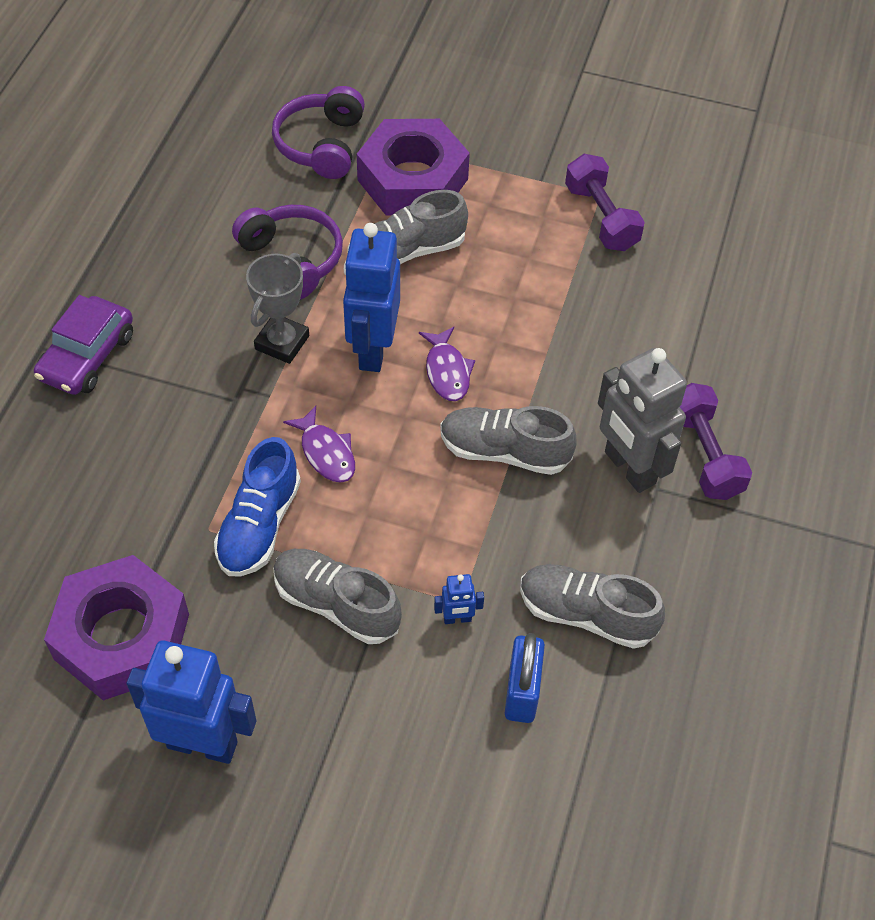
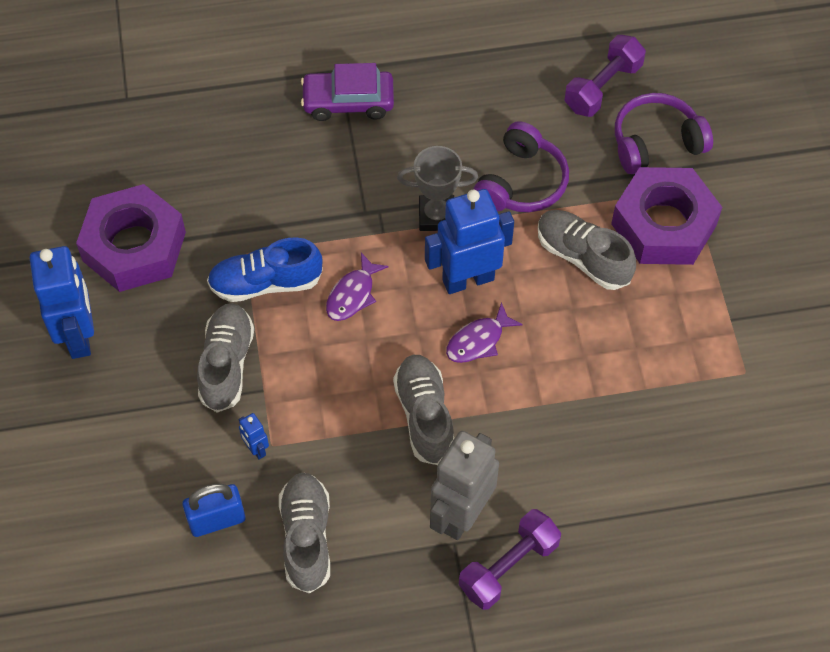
camera: 65 degrees right, 5 degrees up
purple dumbbell [565,154,645,251] -> purple dumbbell moved to [564,35,646,117]

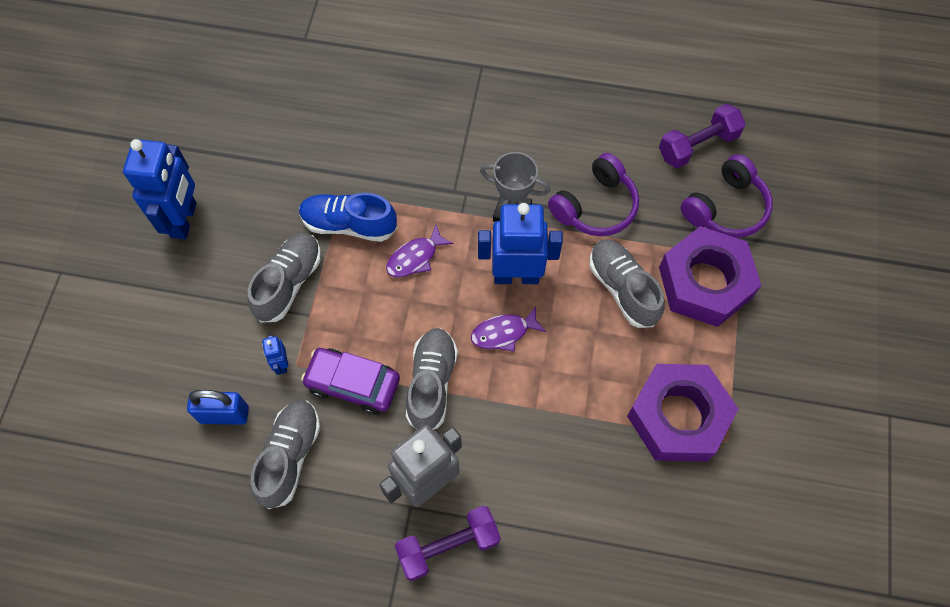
camera: 20 degrees right, 5 degrees up
purple nut [76,184,186,292] -> purple nut moved to [627,364,738,462]
purple car [301,63,394,121] -> purple car moved to [301,348,400,415]
purple headphones [615,93,713,174] -> purple headphones turned 135 degrees clockwise [681,154,773,238]

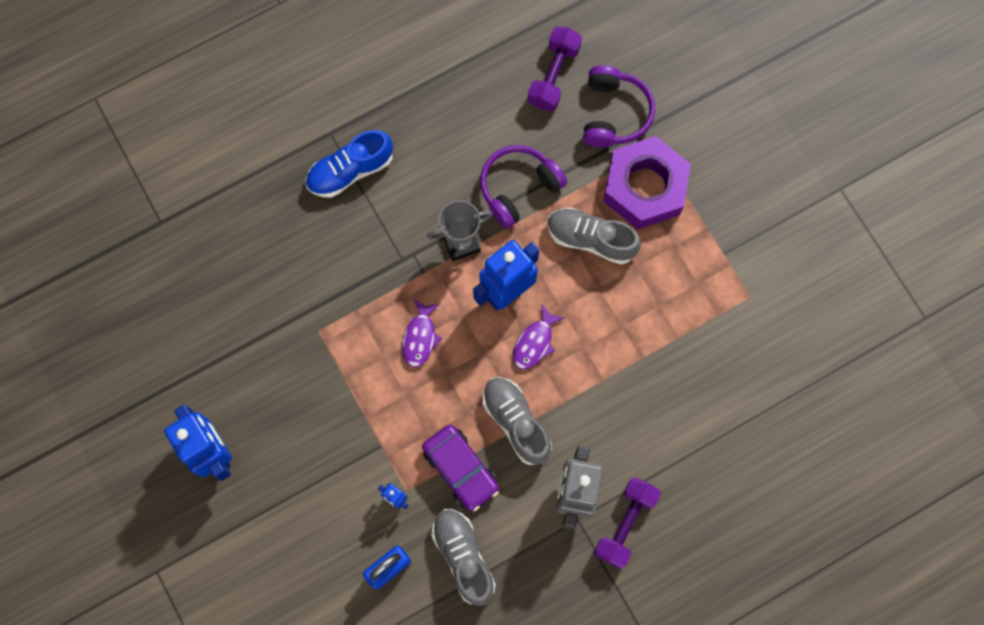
camera: 40 degrees left, 10 degrees up
grey shoe [247,233,321,323] -> none
blue shoe [299,193,397,242] -> blue shoe moved to [305,130,393,198]
purple car [301,348,400,415] -> purple car turned 105 degrees counterclockwise [422,425,499,511]
purple headphones [548,153,639,236] -> purple headphones turned 135 degrees counterclockwise [480,145,567,229]
purple nut [627,364,738,462] -> none

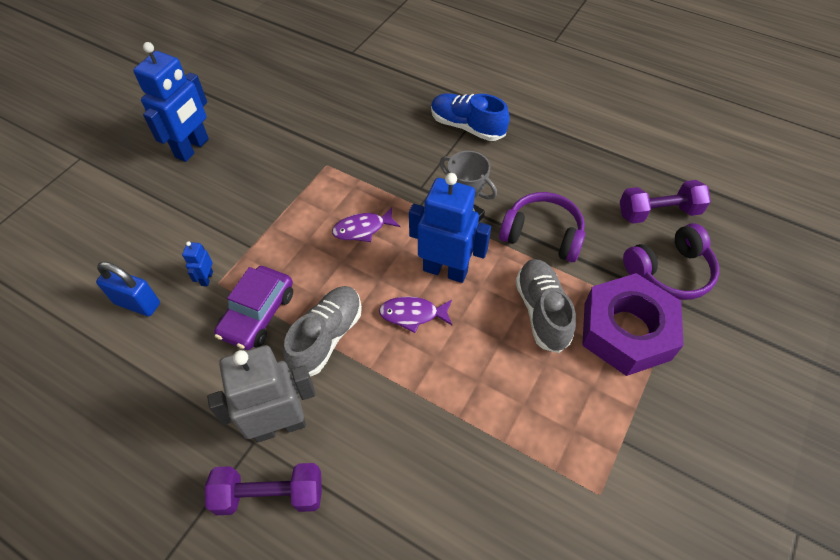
camera: 60 degrees right, 20 degrees down
grey shoe [431,509,496,606] -> none

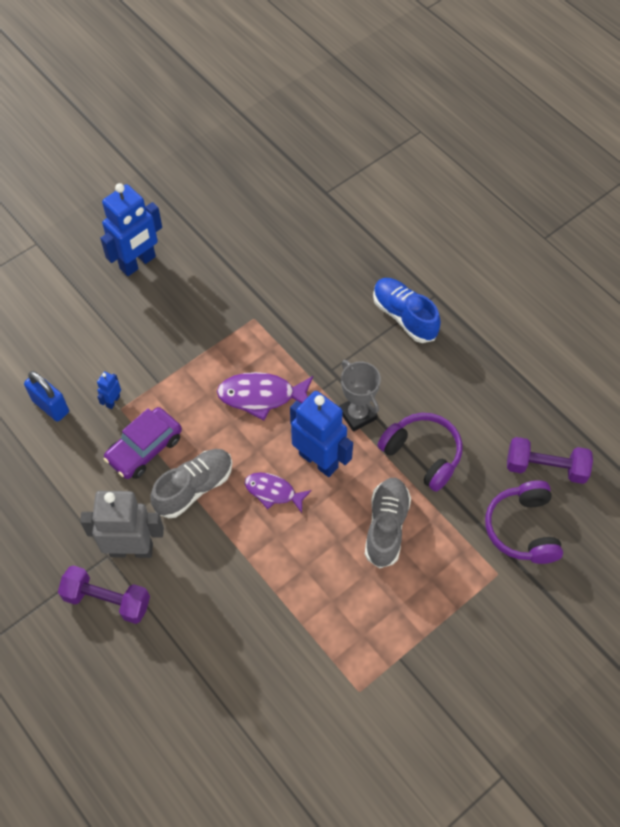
camera: 20 degrees right, 5 degrees up
purple fish [332,207,400,242] -> purple fish [217,372,313,420], size x1.52
purple nut [582,273,684,376] -> none
purple headphones [623,223,719,300] -> purple headphones turned 90 degrees clockwise [485,480,563,564]

